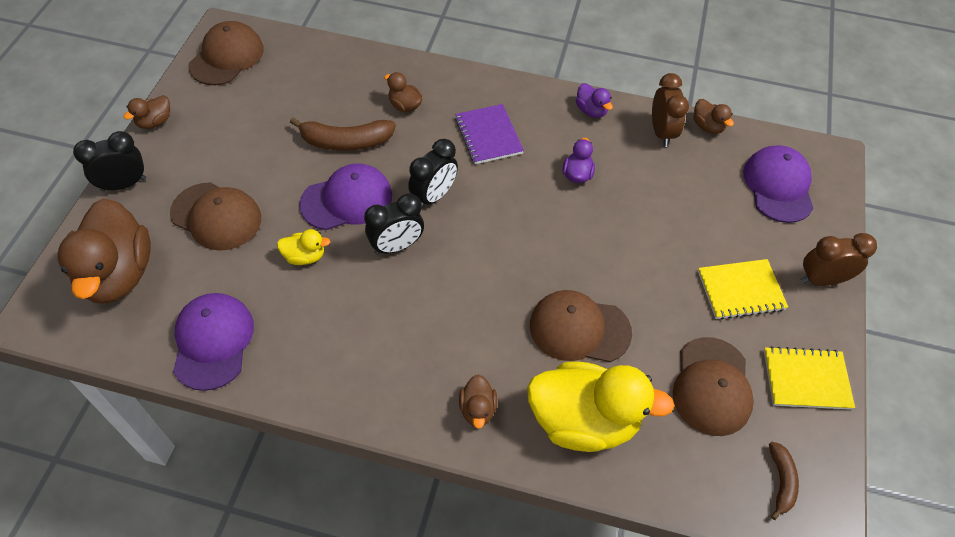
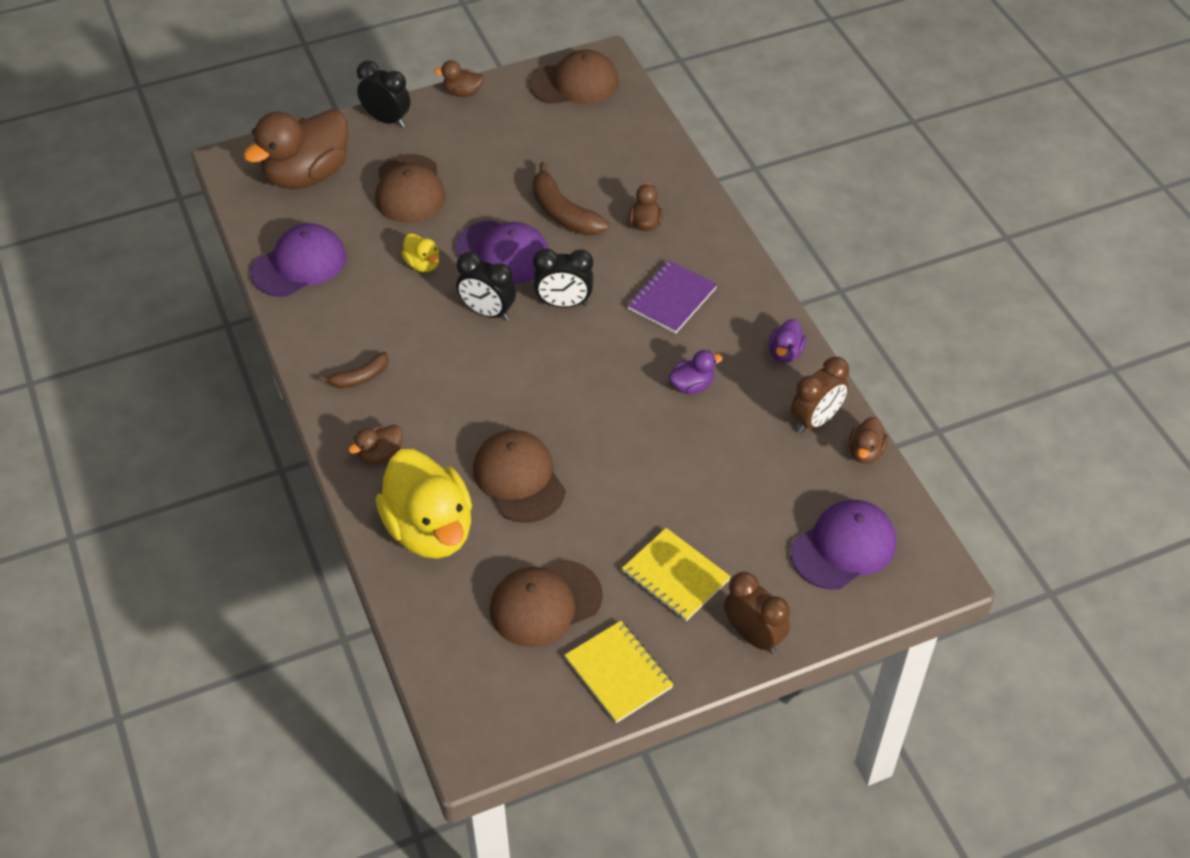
camera: 55 degrees right, 5 degrees down
brown banana [769,442,799,520] -> brown banana moved to [319,352,389,388]

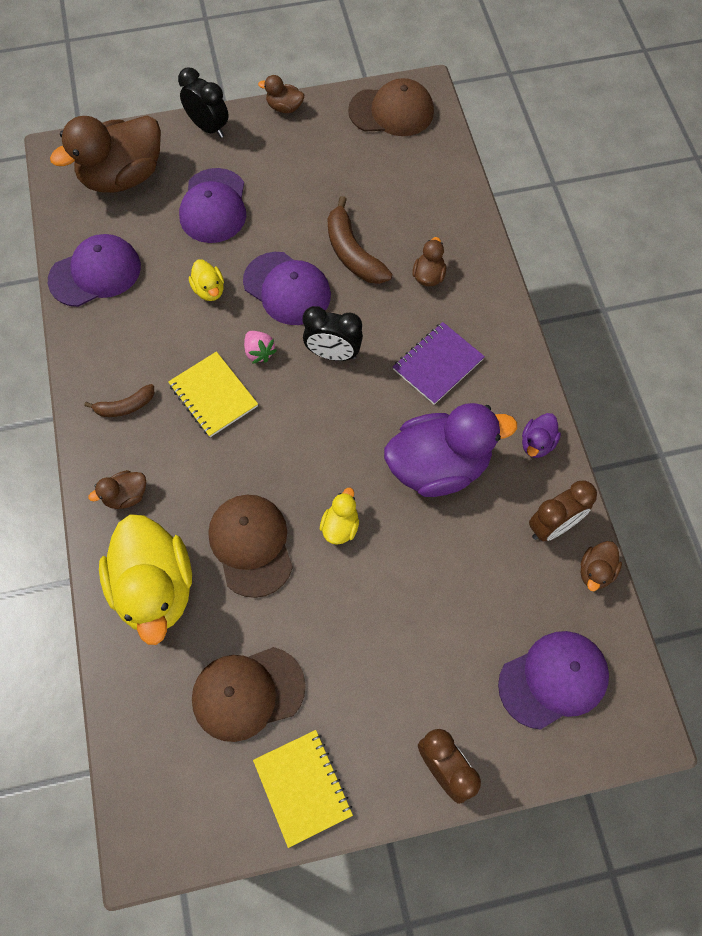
camera: 10 degrees right, 15 degrees up
brown cap [375,154,446,223] -> purple cap [179,168,246,243]
black clock [456,252,516,321] -> pink strawberry [244,331,277,364]
yellow notebook [622,528,731,621] -> yellow notebook moved to [168,352,258,437]
purple duck [669,350,723,394] -> purple duck [384,403,517,497], size x2.27
none -> yellow duck [320,488,359,545]

